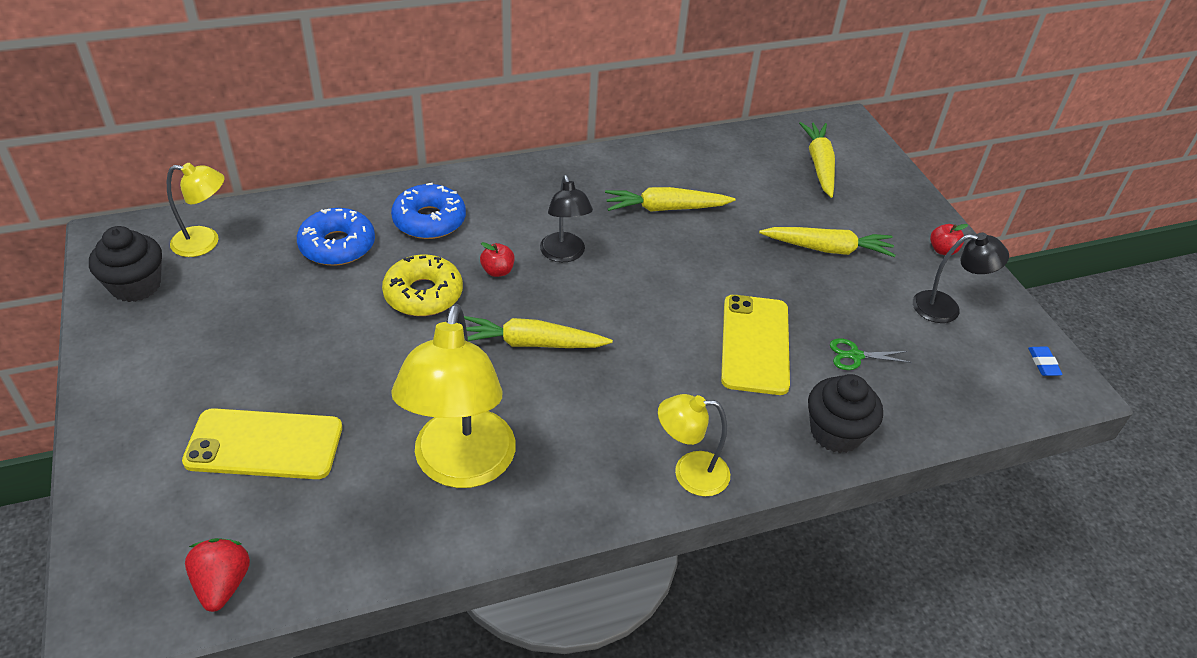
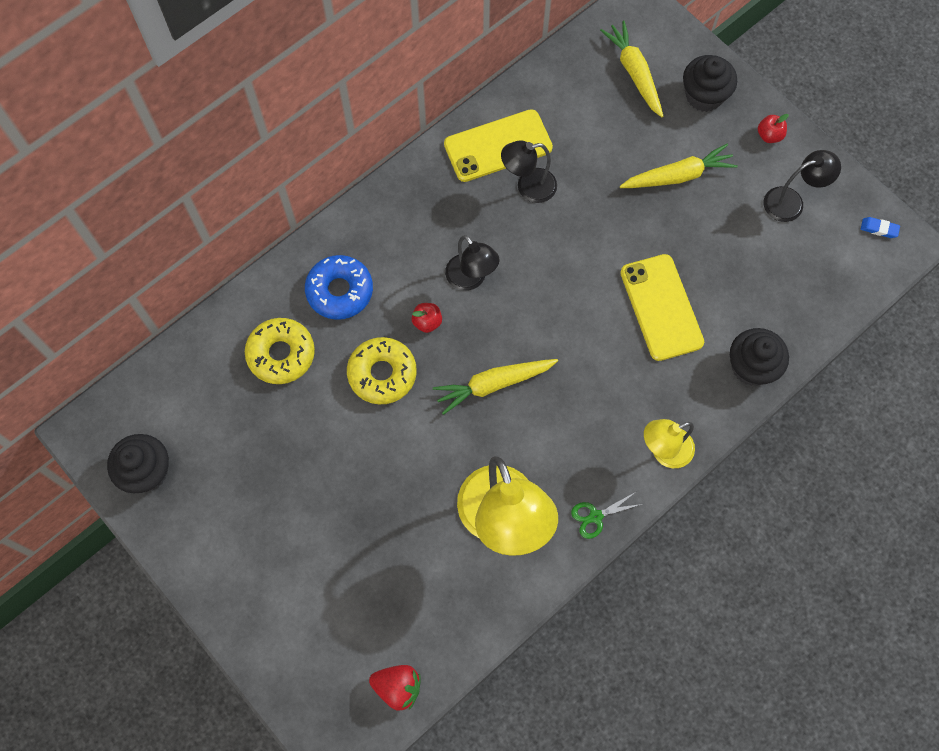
camera: 20 degrees left, 25 degrees up
yellow lamp [167,163,224,257] -> none
yellow phone [182,408,342,479] -> yellow phone moved to [444,109,553,182]
red strawberry [185,538,250,612] -> red strawberry turned 135 degrees clockwise [369,665,421,711]
blue donut [297,208,375,266] -> yellow donut [245,318,315,384]
yellow carrot [605,187,735,212] -> black lamp [501,140,557,203]
green scissors [830,338,912,370] -> green scissors moved to [571,492,642,539]
blue eraser [1028,347,1063,376] -> blue eraser turned 45 degrees counterclockwise [861,217,900,238]
none -> black cupcake [683,55,737,112]

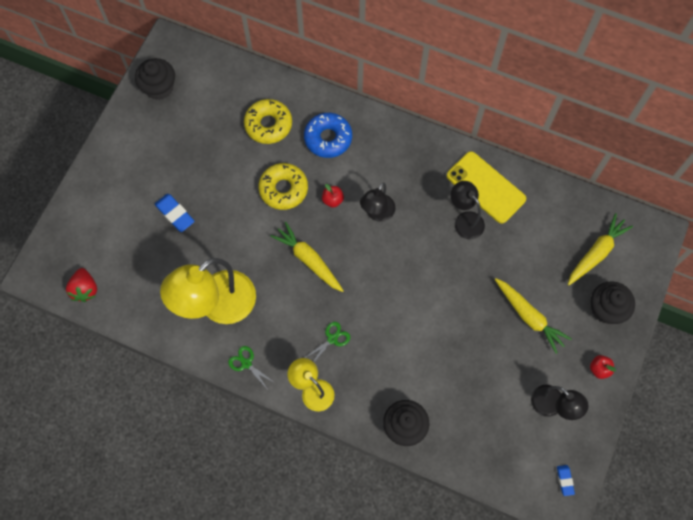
camera: 65 degrees right, 0 degrees up
yellow phone [620,254,704,361] -> none
none -> blue eraser [155,194,195,232]
none -> green scissors [305,322,350,362]

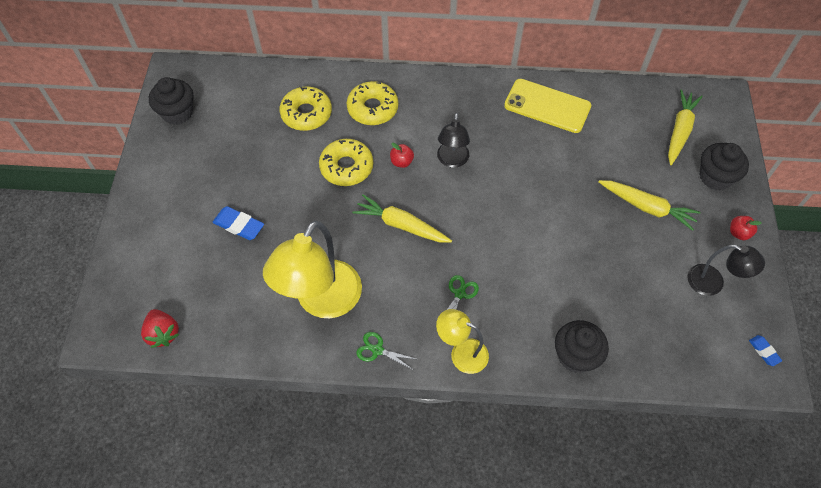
camera: 20 degrees left, 10 degrees down
blue donut [304,113,352,158] -> yellow donut [346,81,398,125]
black lamp [451,181,485,239] -> none

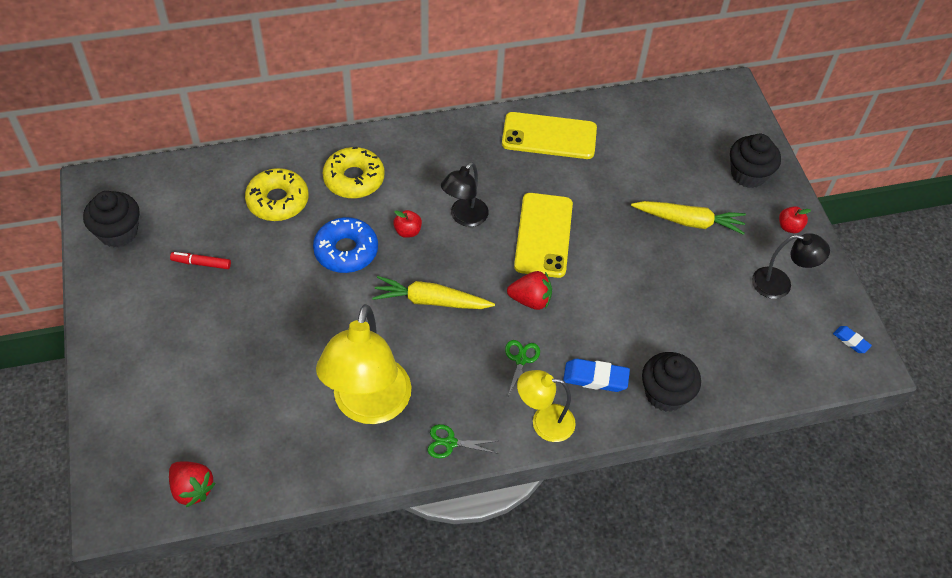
camera: 20 degrees left, 5 degrees down
blue eraser [213,206,264,240] -> blue eraser moved to [563,359,630,392]
yellow donut [319,139,373,186] -> blue donut [313,217,378,273]
black lamp [437,113,470,168] -> black lamp turned 45 degrees clockwise [441,162,489,227]
yellow carrot [668,90,703,165] -> none
none -> red marker [170,252,231,269]
none -> red strawberry [507,271,552,310]
none -> yellow phone [514,193,573,278]

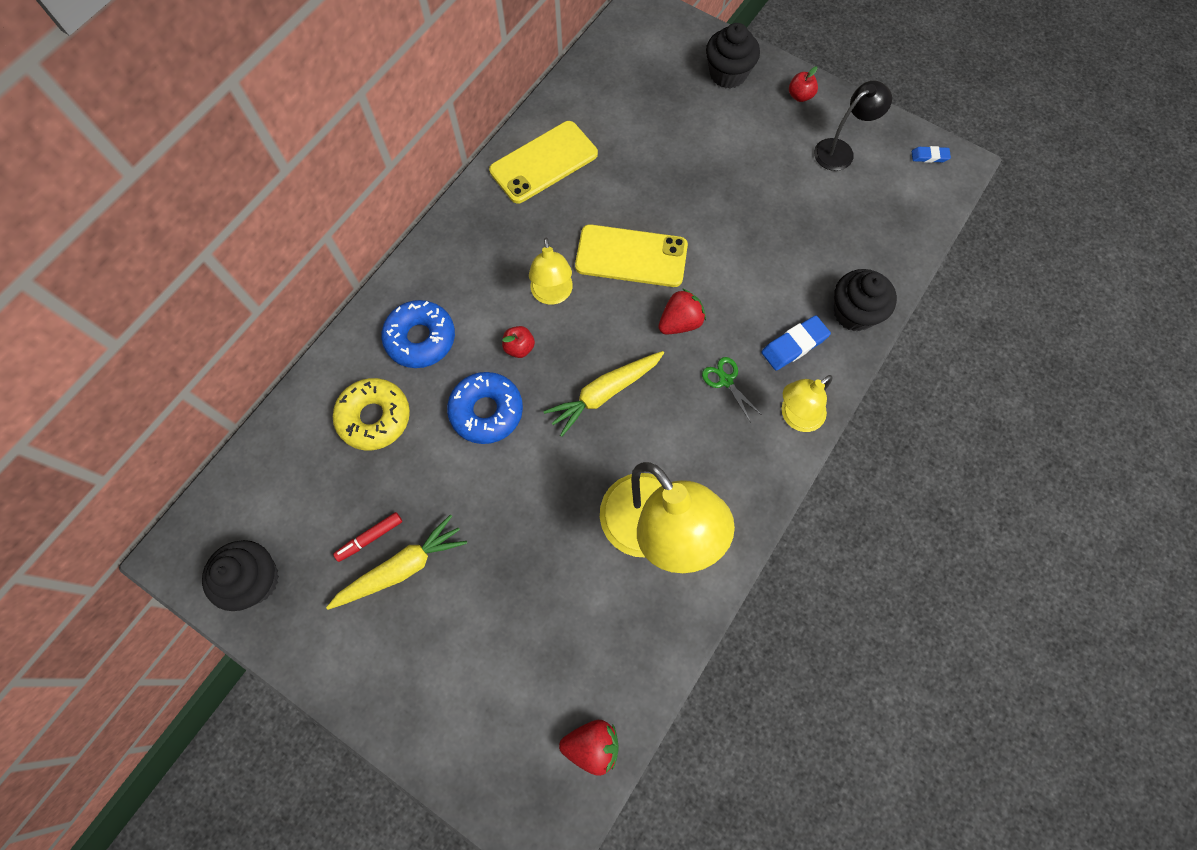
camera: 40 degrees left, 15 degrees up
yellow donut [323,147,385,198] -> blue donut [381,300,455,368]
green scissors [427,424,498,458] -> none
black lamp [441,162,489,227] -> yellow lamp [529,238,573,305]
yellow phone [514,193,573,278] -> yellow phone turned 45 degrees counterclockwise [575,224,688,287]
yellow carrot [631,201,746,235] -> yellow carrot moved to [326,515,467,610]

